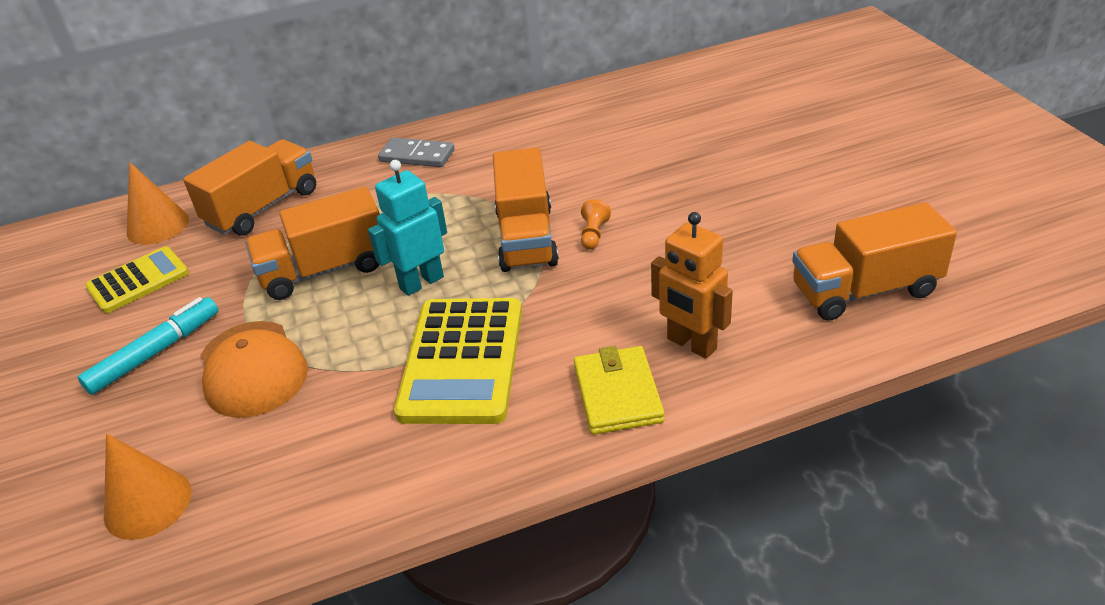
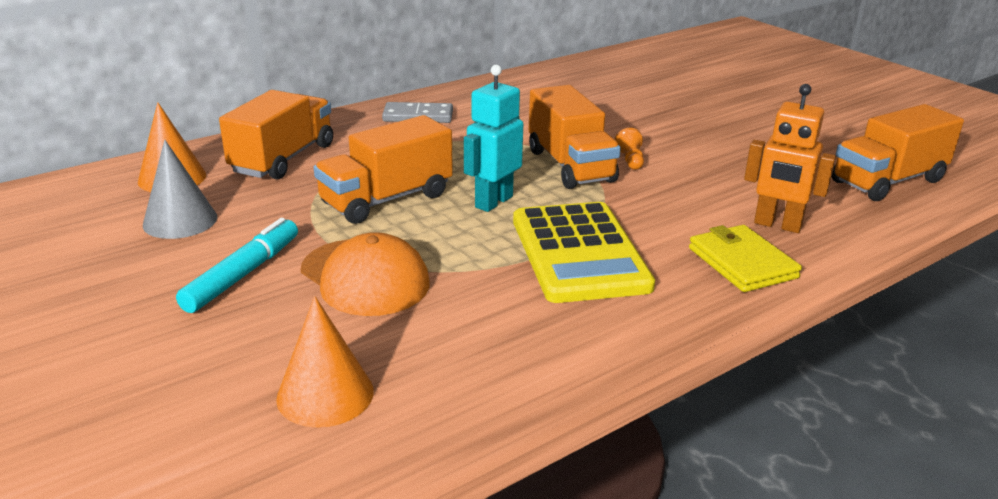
camera: 20 degrees left, 10 degrees down
yellow calculator [85,246,189,313] -> grey cone [143,140,217,239]

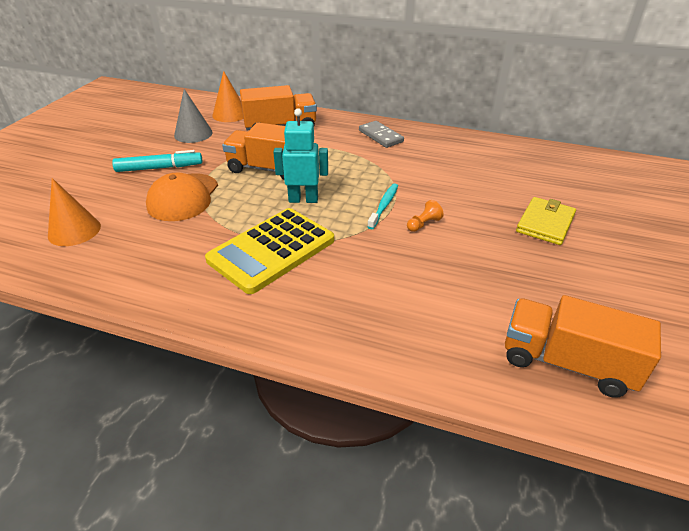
camera: 55 degrees right, 10 degrees up
orange truck [529,85,621,189] -> turquoise toothbrush [367,183,398,229]
yellow wallet [689,225,802,292] -> yellow wallet moved to [516,197,576,245]
orange robot [744,84,836,233] -> none

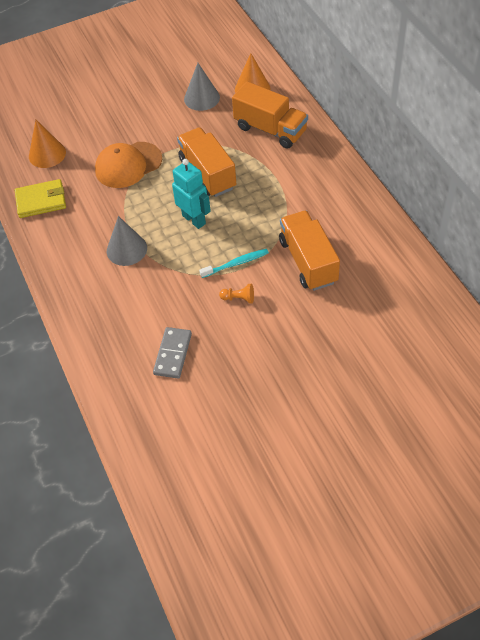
camera: 50 degrees right, 15 degrees up
turquoise marker [112,150,202,172] -> none
yellow calculator [205,208,334,294] -> grey cone [107,216,147,266]
grey domino [359,121,404,148] -> grey domino moved to [153,327,192,378]
orange truck [505,295,661,398] -> orange truck moved to [279,210,340,291]
yellow wallet [516,197,576,245] -> yellow wallet moved to [15,179,66,218]

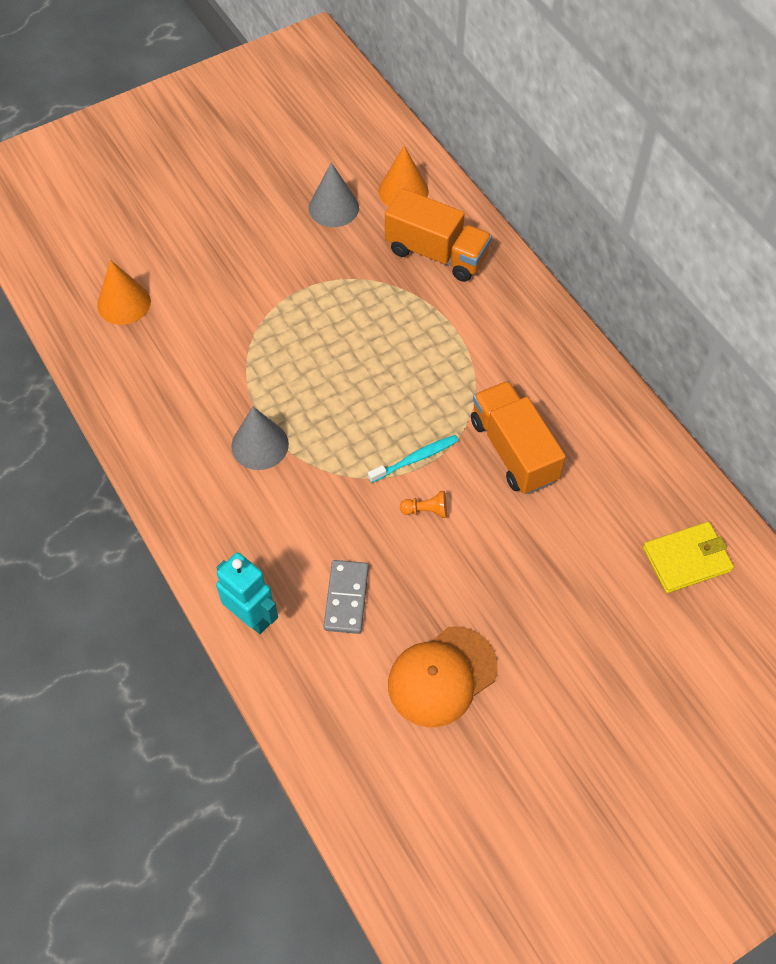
camera: 10 degrees left, 5 degrees up
yellow wallet [15,179,66,218] -> yellow wallet moved to [643,522,734,593]
orange cap [95,142,162,188] -> orange cap moved to [388,626,498,727]
turquoise robot [172,159,211,229] -> turquoise robot moved to [216,552,278,634]
orange truck [177,127,236,197] -> none

